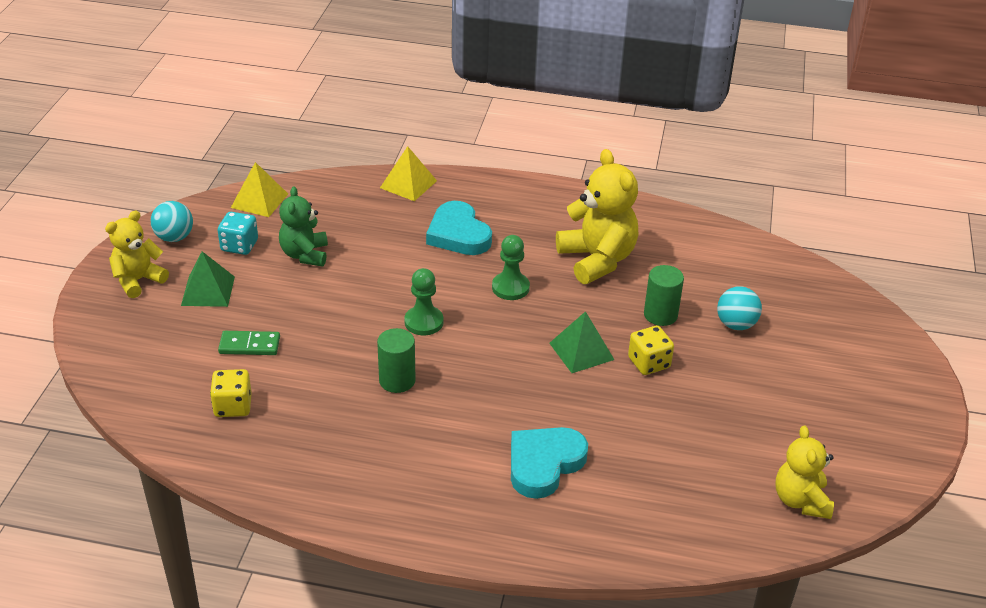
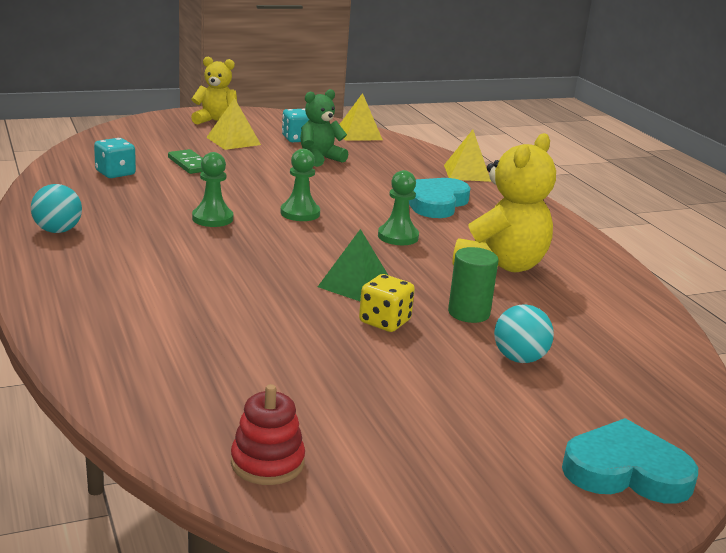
camera: 55 degrees right, 15 degrees down
turquoise ball [151,201,193,242] -> turquoise ball moved to [31,184,82,233]
green pyramid [181,251,235,307] -> yellow pyramid [206,98,261,150]
yellow dice [210,369,252,417] -> turquoise dice [94,138,136,178]
green cylinder [377,328,416,393] -> green pawn [192,152,233,227]
turquoise heart [511,427,588,499] -> turquoise heart moved to [562,418,698,504]
yellow teddy bear [775,426,834,519] -> red stacking toy [231,384,305,485]

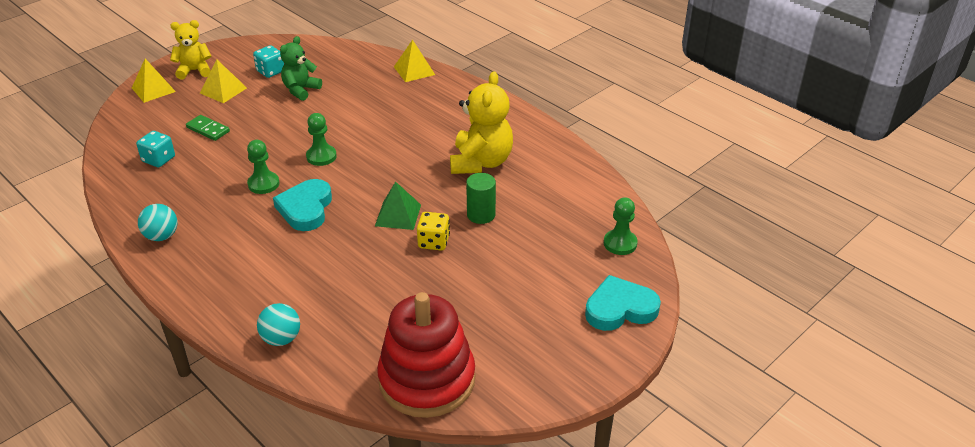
camera: 20 degrees left, 15 degrees up
red stacking toy [231,384,305,485] -> red stacking toy [377,292,475,418], size x2.14
yellow pyramid [339,93,383,141] -> yellow pyramid moved to [132,59,176,103]
green pawn [378,170,419,245] -> green pawn moved to [604,197,638,255]
turquoise heart [409,178,470,218] -> turquoise heart moved to [273,179,332,231]
turquoise ball [494,304,554,363] -> turquoise ball moved to [257,303,300,346]

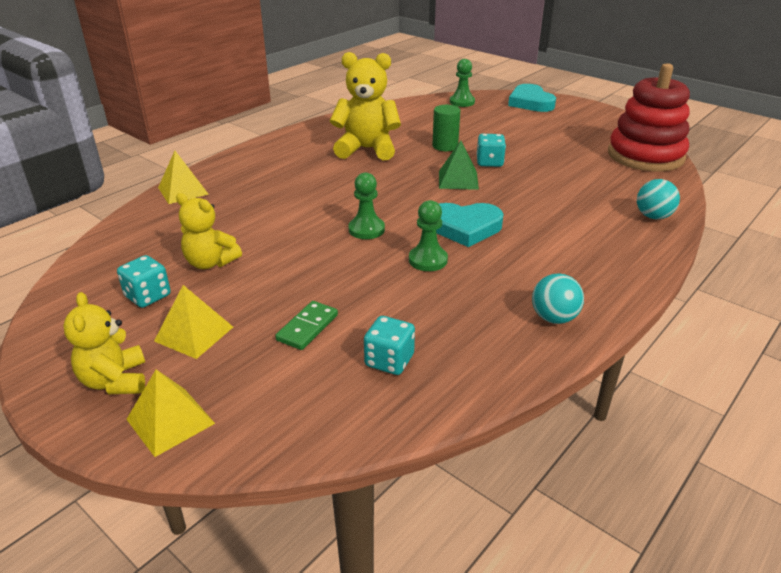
camera: 95 degrees left, 5 degrees down
green teddy bear [280,36,322,101] -> yellow teddy bear [176,193,242,269]
yellow dice [417,212,450,250] -> turquoise dice [476,134,506,167]

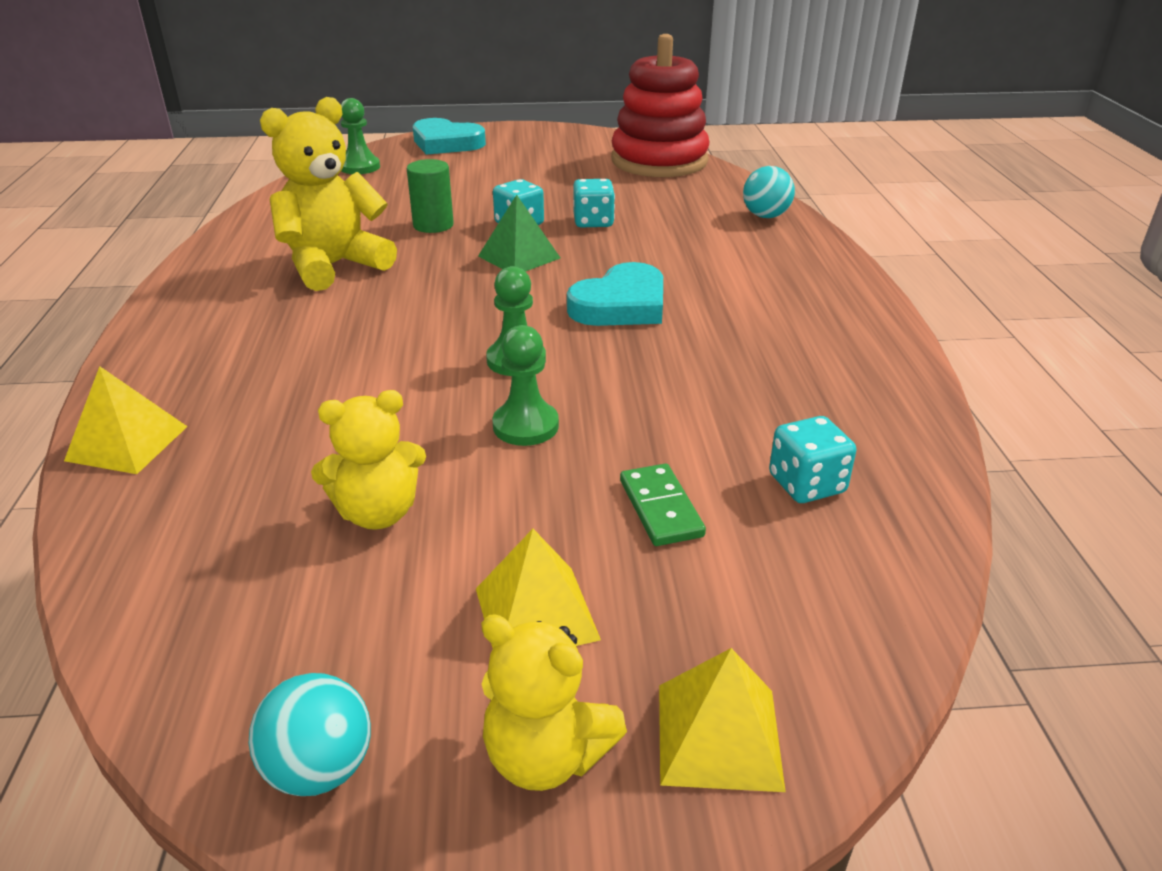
camera: 45 degrees left, 0 degrees up
turquoise dice [117,255,171,308] -> turquoise dice moved to [573,179,615,227]
green pawn [409,200,448,271] -> green pawn moved to [493,325,559,446]
turquoise ball [532,273,584,324] -> turquoise ball moved to [249,673,371,796]

